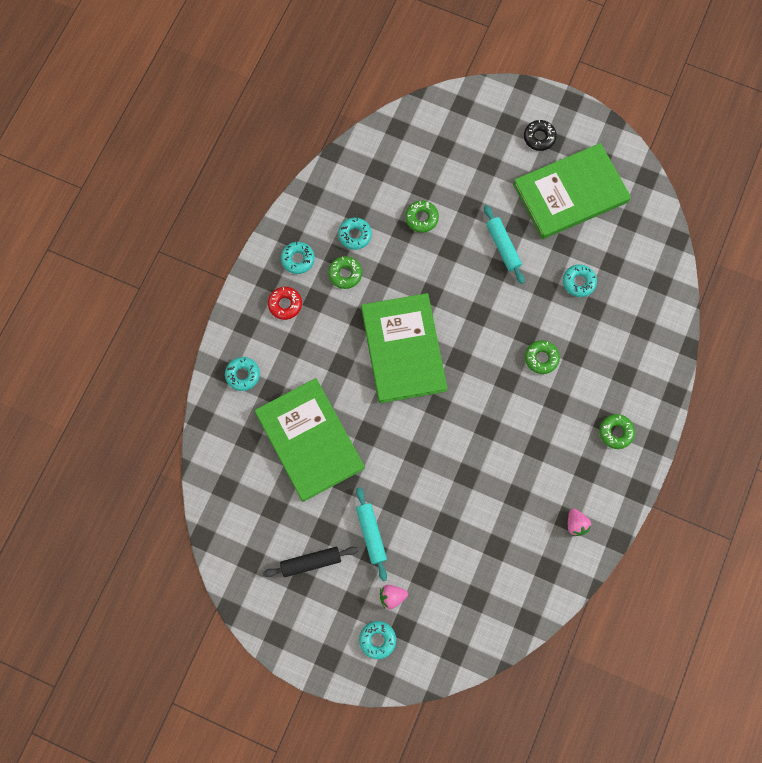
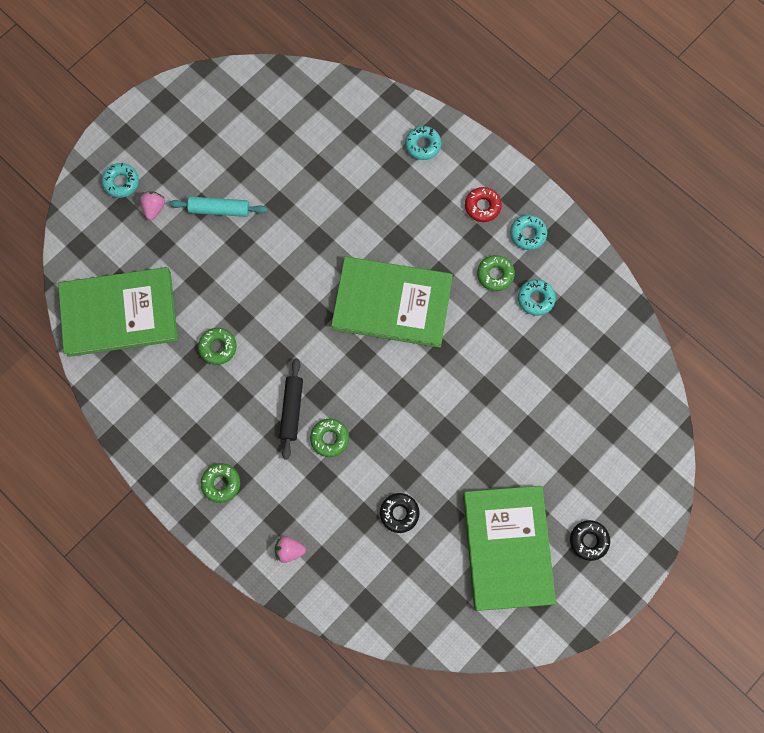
camera: 110 degrees right, 0 degrees up
green book [255,378,365,502] -> green book moved to [58,267,178,357]
black rolling pin [263,547,358,577] -> black rolling pin moved to [279,358,303,460]
green donut [405,201,439,232] -> green donut moved to [198,328,237,365]
turquoise rolling pin [484,205,525,284] -> none
turquoise donut [563,264,597,297] -> black donut [380,493,420,533]
pink strawberry [568,509,591,536] -> pink strawberry moved to [275,536,306,563]

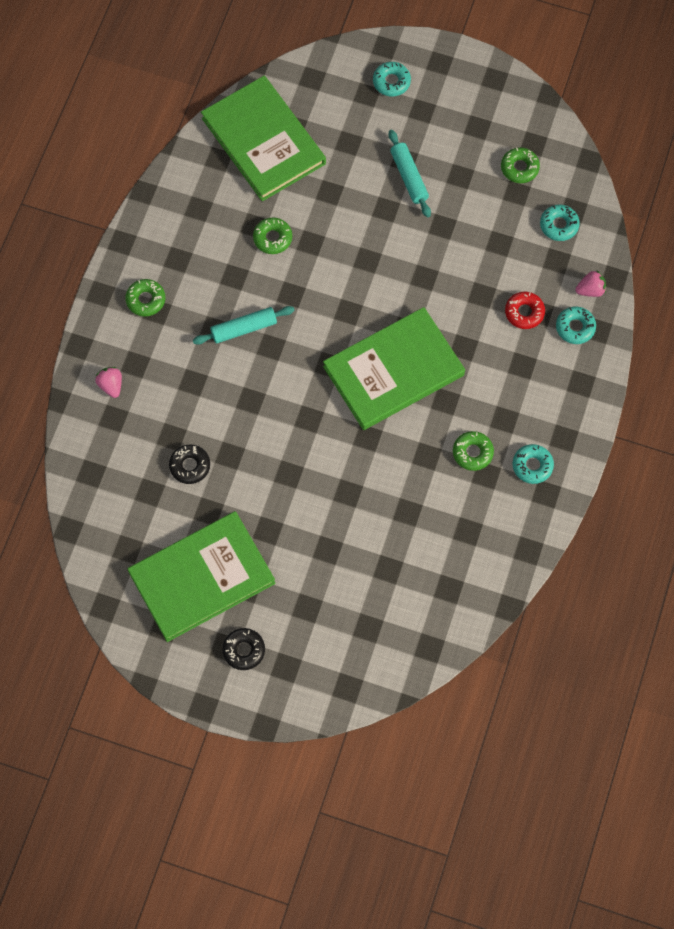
camera: 65 degrees right, 5 degrees down
pink strawberry [140,191,165,220] -> pink strawberry moved to [575,271,606,297]
black rolling pin [279,358,303,460] -> turquoise rolling pin [193,306,295,345]
green donut [310,419,349,457] -> green donut moved to [501,147,540,183]
green book [331,256,453,348] -> green book turned 75 degrees clockwise [323,307,465,430]
red donut [465,187,502,222] -> red donut moved to [505,291,545,329]
turquoise donut [518,279,556,316] -> turquoise donut moved to [540,204,580,241]

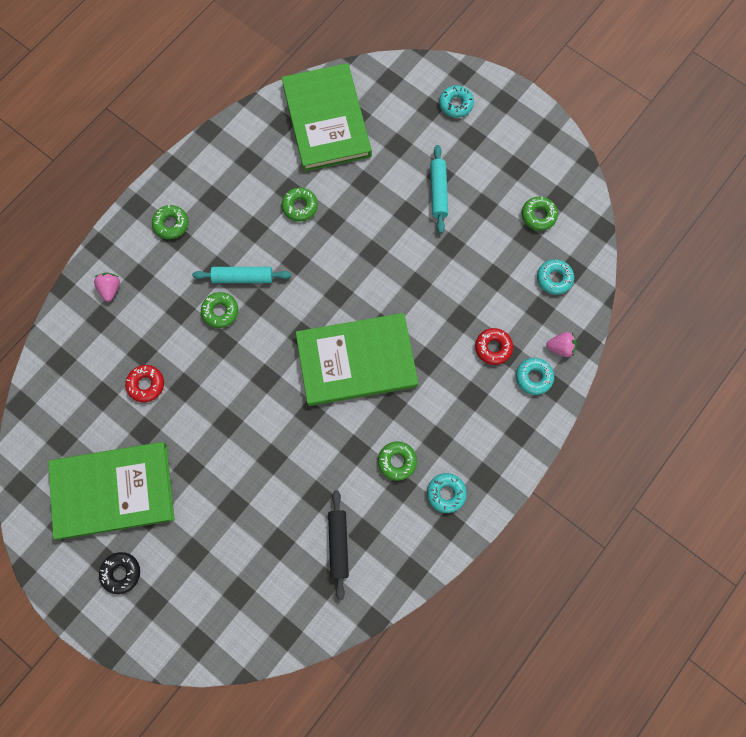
camera: 20 degrees right, 5 degrees up
black donut [169,444,210,484] -> red donut [125,365,164,402]
none -> green donut [201,292,238,328]
none -> black rolling pin [328,490,349,600]

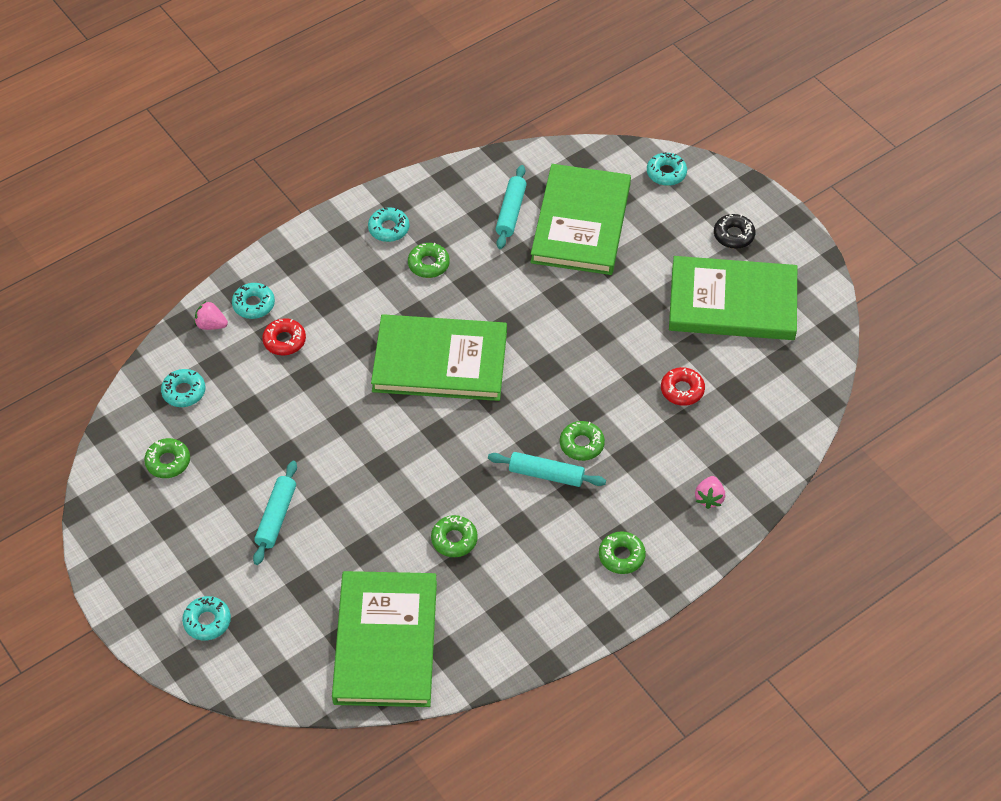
camera: 165 degrees left, 20 degrees down
black rolling pin [328,490,349,600] -> turquoise rolling pin [496,165,527,249]
none -> green book [530,164,631,275]
none -> turquoise donut [647,152,687,186]

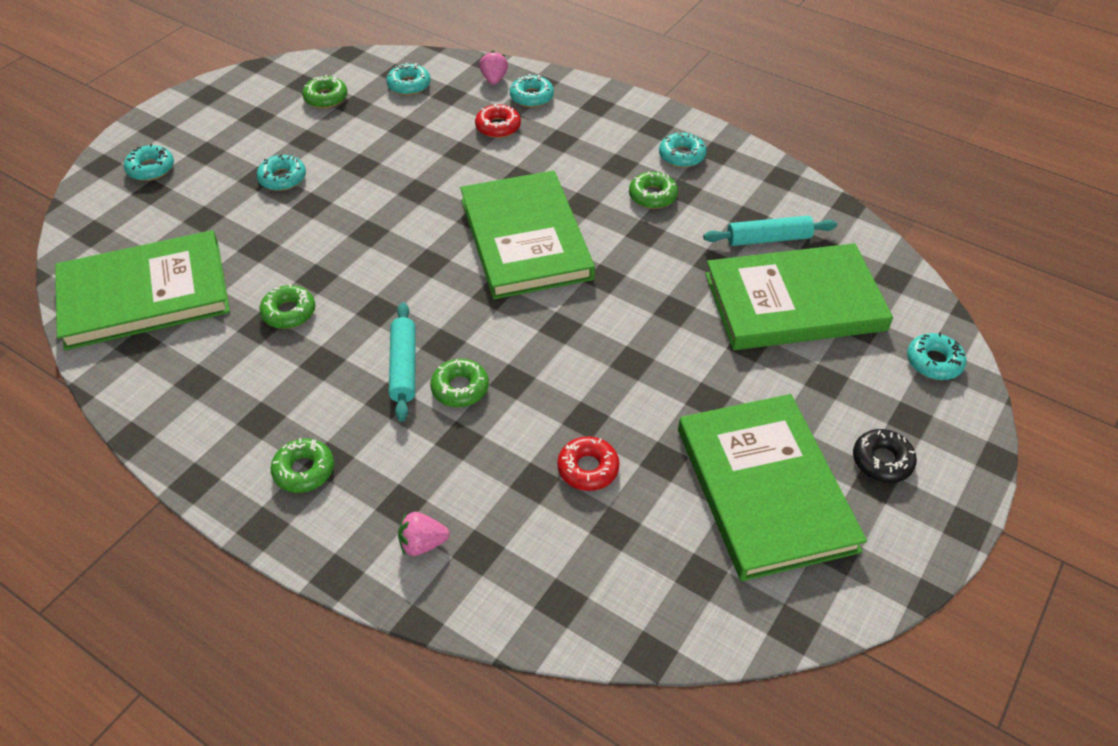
camera: 70 degrees right, 5 degrees down
turquoise rolling pin [253,461,297,565] -> turquoise donut [256,154,306,191]

